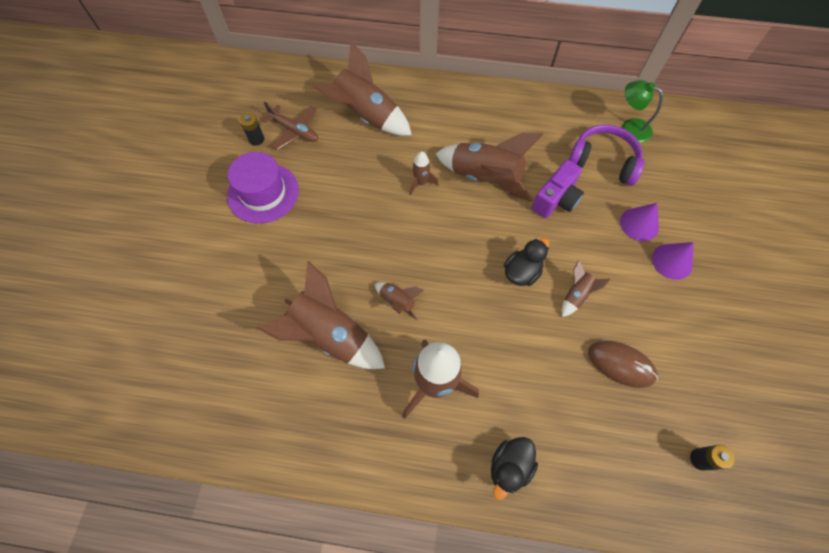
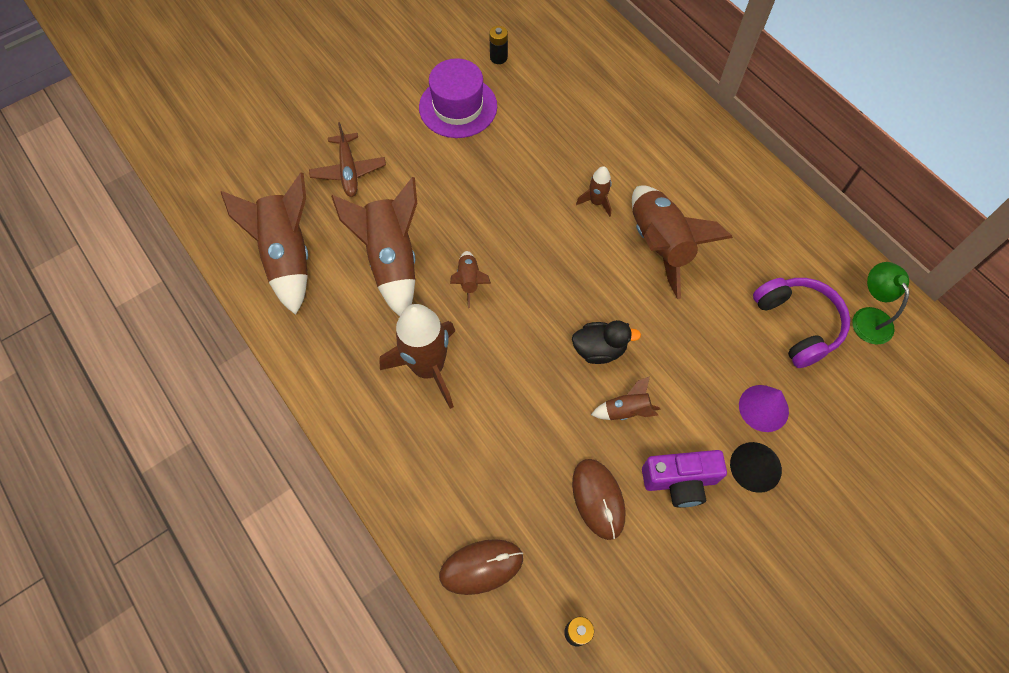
camera: 45 degrees right, 0 degrees up
brown plane [262,102,318,150] -> brown plane moved to [309,122,386,197]
brown rocket [312,42,412,136] -> brown rocket moved to [221,172,308,315]
black duck [491,437,538,500] -> none
purple camera [532,160,584,218] -> purple camera moved to [642,450,727,508]
purple cone [652,242,694,280] -> black cone [730,442,782,493]
none -> brown mouse [439,539,523,595]

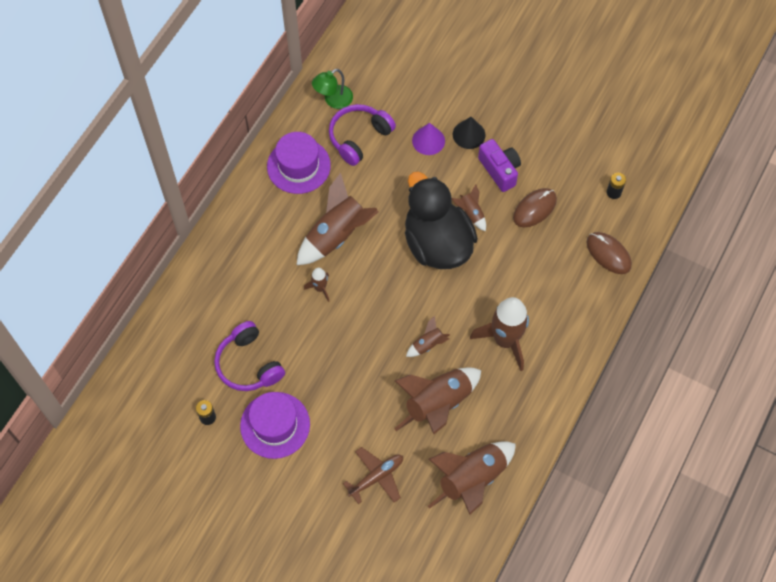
camera: 115 degrees left, 0 degrees up
black duck [572,320,641,364] -> black duck [405,171,478,269], size x2.20
none -> purple headphones [214,321,285,391]
none -> purple hat [267,132,331,194]

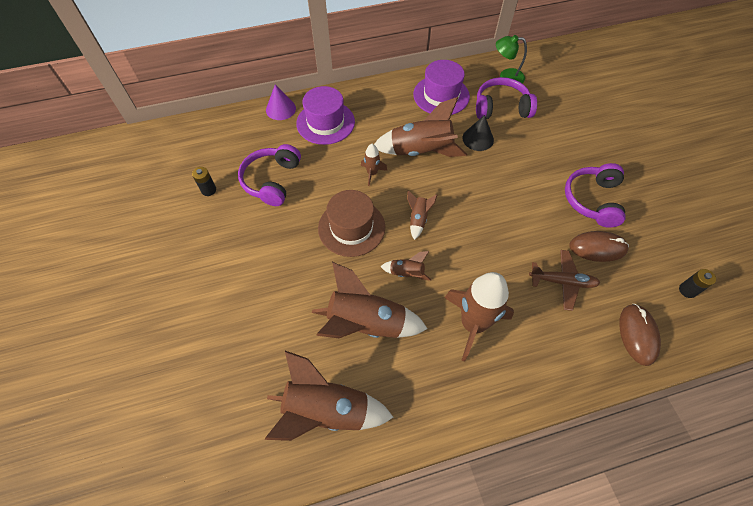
camera: 45 degrees right, 5 degrees down
purple hat [240,392,310,459] -> purple hat moved to [296,86,355,145]
brown plane [343,447,403,504] -> brown plane moved to [529,250,600,311]
black duck [405,171,478,269] -> none
purple cone [412,123,445,155] -> purple cone moved to [266,85,296,120]
brown rocket [452,184,486,231] -> brown rocket moved to [407,190,437,240]
black cone [453,117,486,149] -> black cone moved to [462,115,494,151]
purple camera [478,139,521,192] -> purple headphones [565,163,626,228]
none -> brown hat [318,190,385,257]

